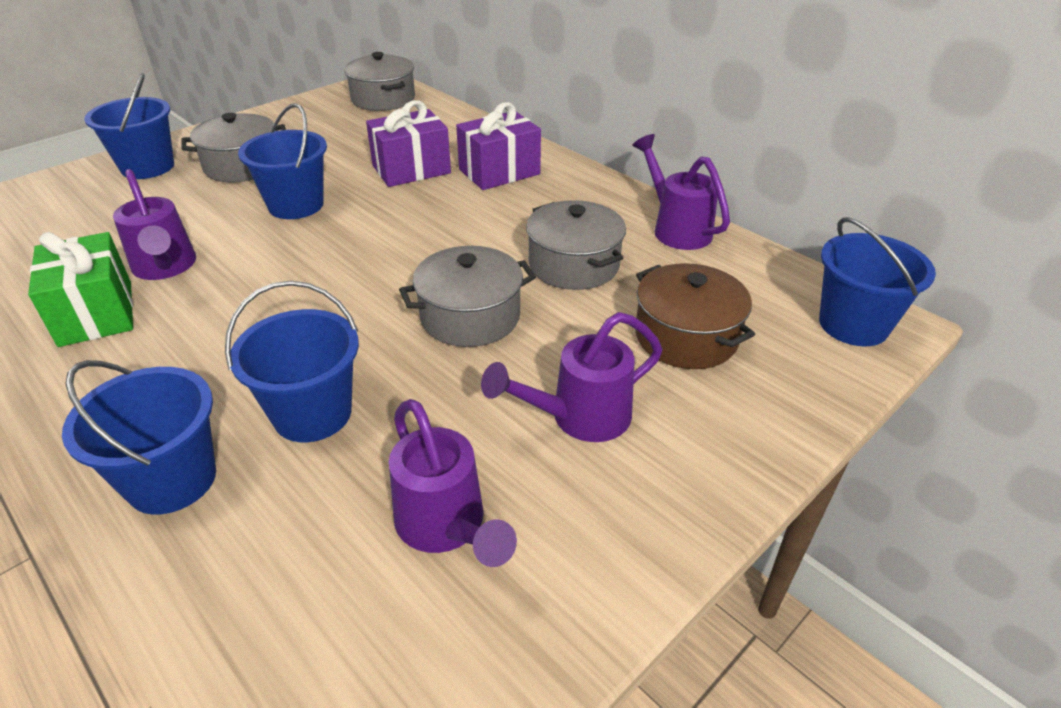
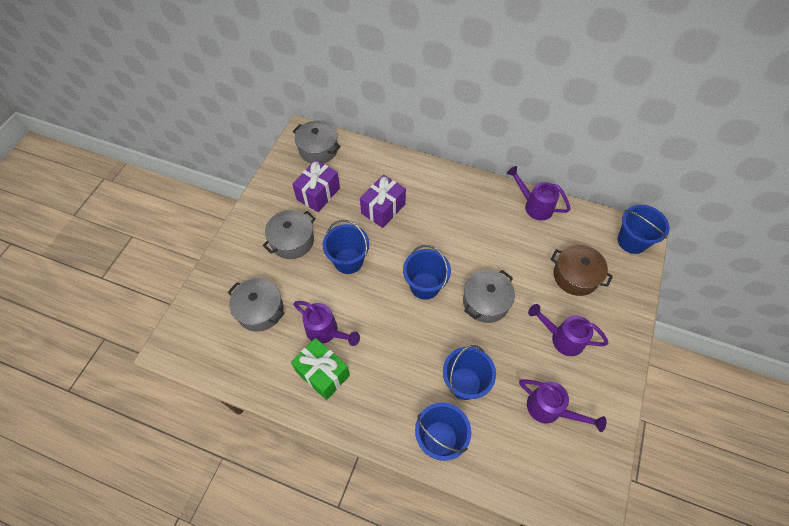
camera: 25 degrees left, 20 degrees up
blue bucket [84,73,174,179] -> blue bucket moved to [403,245,451,300]
purple gift [456,102,541,190] -> purple gift moved to [292,160,340,212]
purple watering can [481,312,662,442] -> purple watering can turned 75 degrees clockwise [528,304,608,356]
grey pot [526,200,626,290] -> grey pot moved to [228,278,285,332]

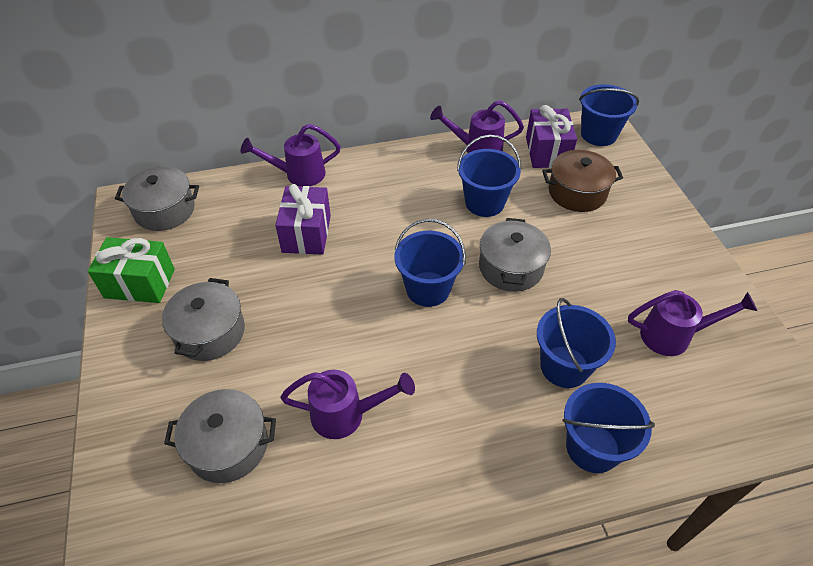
camera: 35 degrees left, 10 degrees down
green gift [291,338,350,400] -> green gift moved to [88,237,175,303]
purple gift [292,160,340,212] -> purple gift moved to [526,105,577,168]
blue bucket [323,220,369,274] -> blue bucket moved to [457,135,521,217]
purple watering can [528,304,608,356] -> purple watering can moved to [240,124,341,187]

